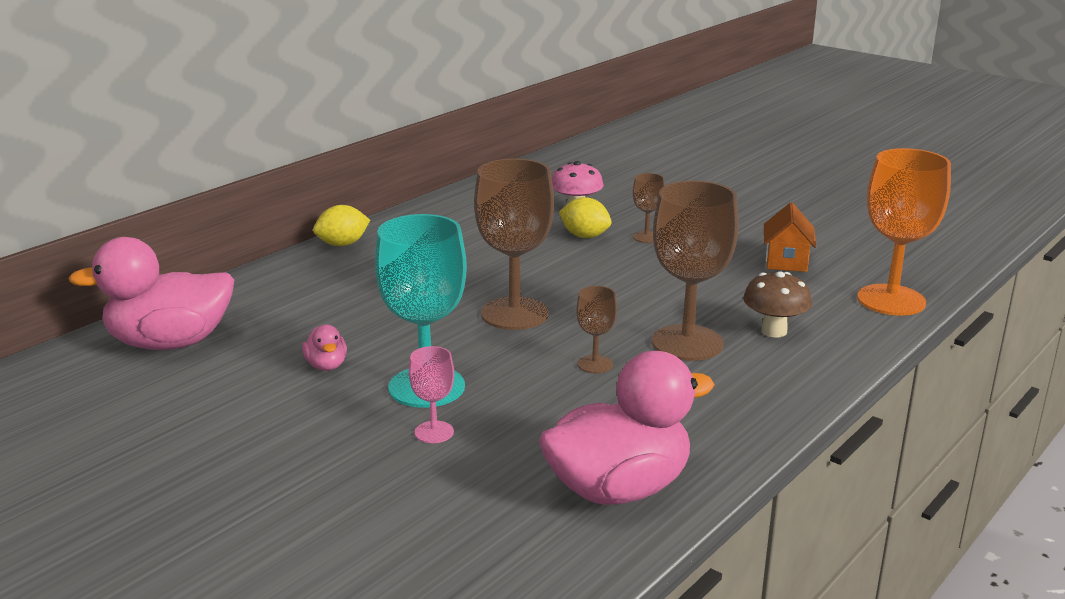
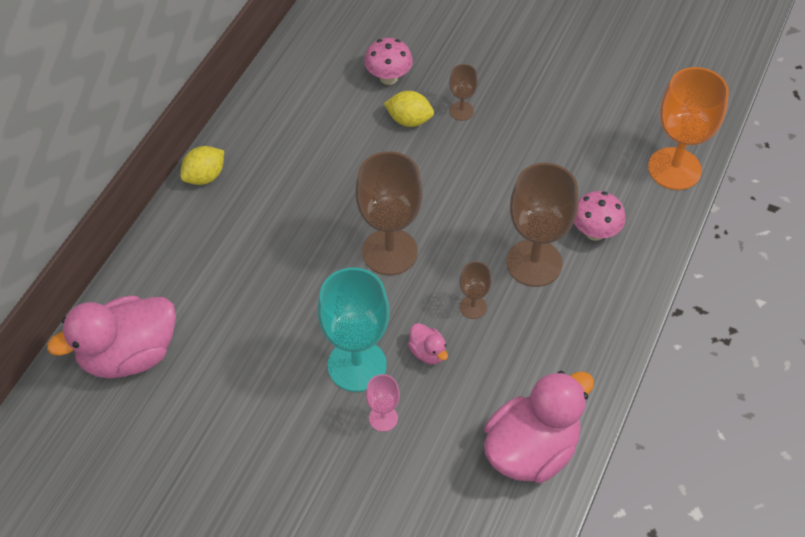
camera: 15 degrees left, 30 degrees up
pink duck [302,325,347,371] -> pink duck moved to [408,323,448,364]
brown mushroom [743,271,812,337] -> pink mushroom [574,191,625,241]
orange house [764,203,816,272] -> none

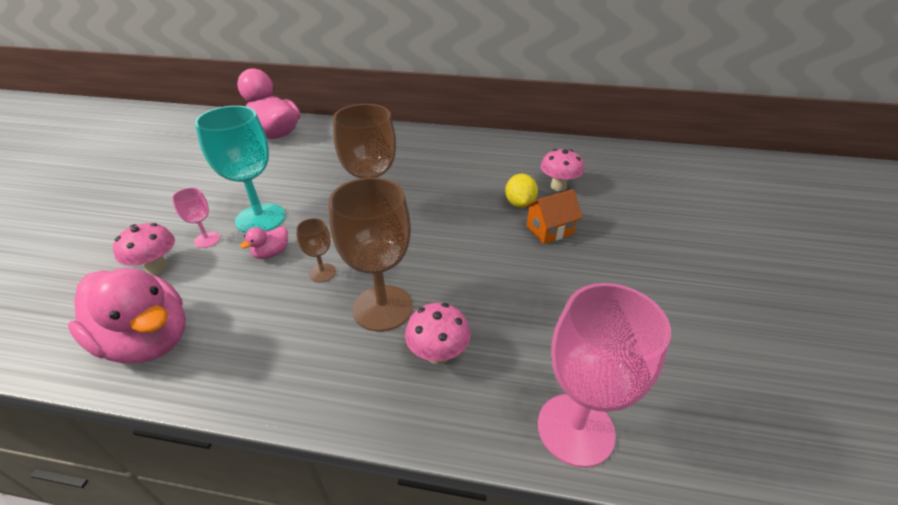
camera: 75 degrees right, 15 degrees down
yellow lemon [180,146,224,185] -> none
brown goblet [449,64,478,121] -> orange house [524,189,583,244]
orange goblet [648,67,729,190] -> pink goblet [538,283,671,468]
none -> pink mushroom [113,223,175,274]

